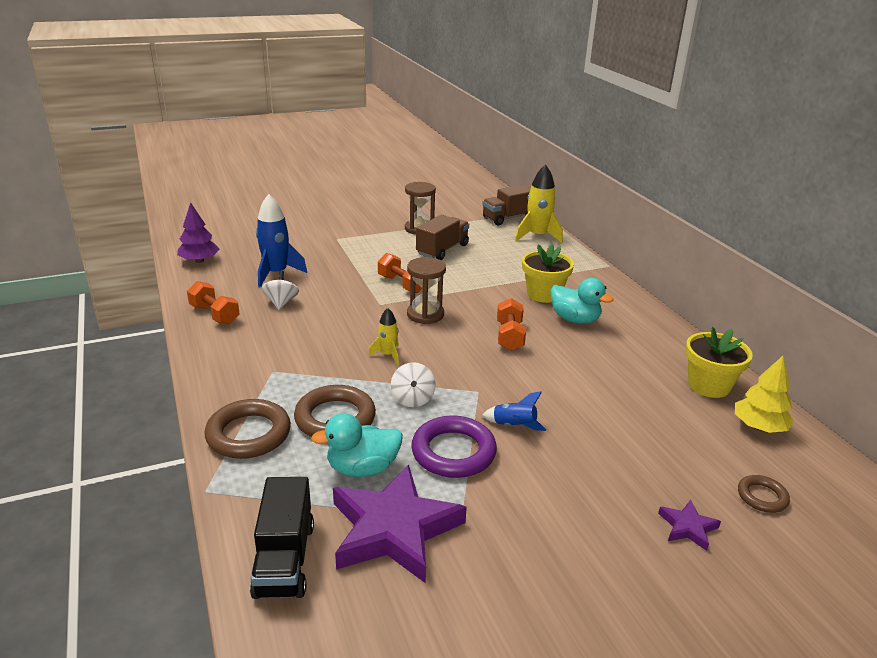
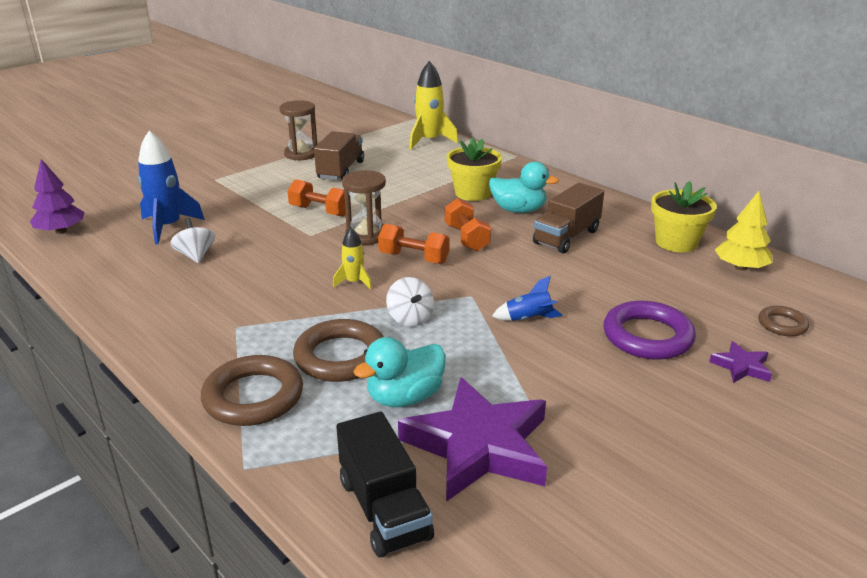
camera: 20 degrees left, 0 degrees up
orange dumbbell [187,281,240,325] -> orange dumbbell moved to [378,224,450,264]
purple ring [411,415,497,478] -> purple ring moved to [603,301,696,360]
brown truck [482,184,531,225] -> brown truck moved to [533,183,604,253]

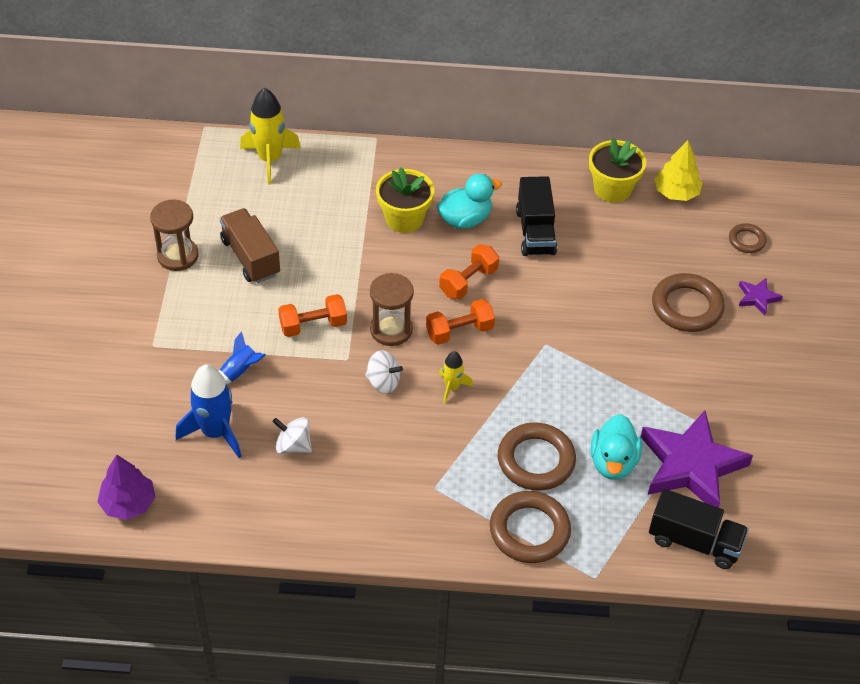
camera: 45 degrees left, 20 degrees up
white spinning top [386,277,434,327] -> white spinning top moved to [365,350,403,394]
orange dumbbell [445,198,491,251] -> orange dumbbell turned 75 degrees counterclockwise [439,244,499,299]
blue rocket [492,276,563,321] -> blue rocket moved to [219,331,266,384]
brown truck [533,183,604,253] -> black truck [516,176,557,256]
purple ring [603,301,696,360] -> brown ring [652,273,725,332]

